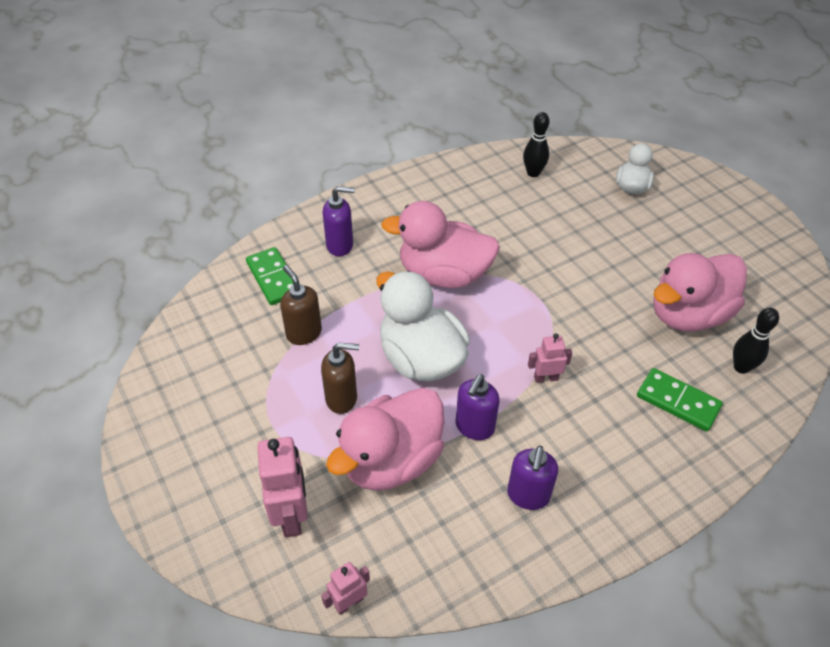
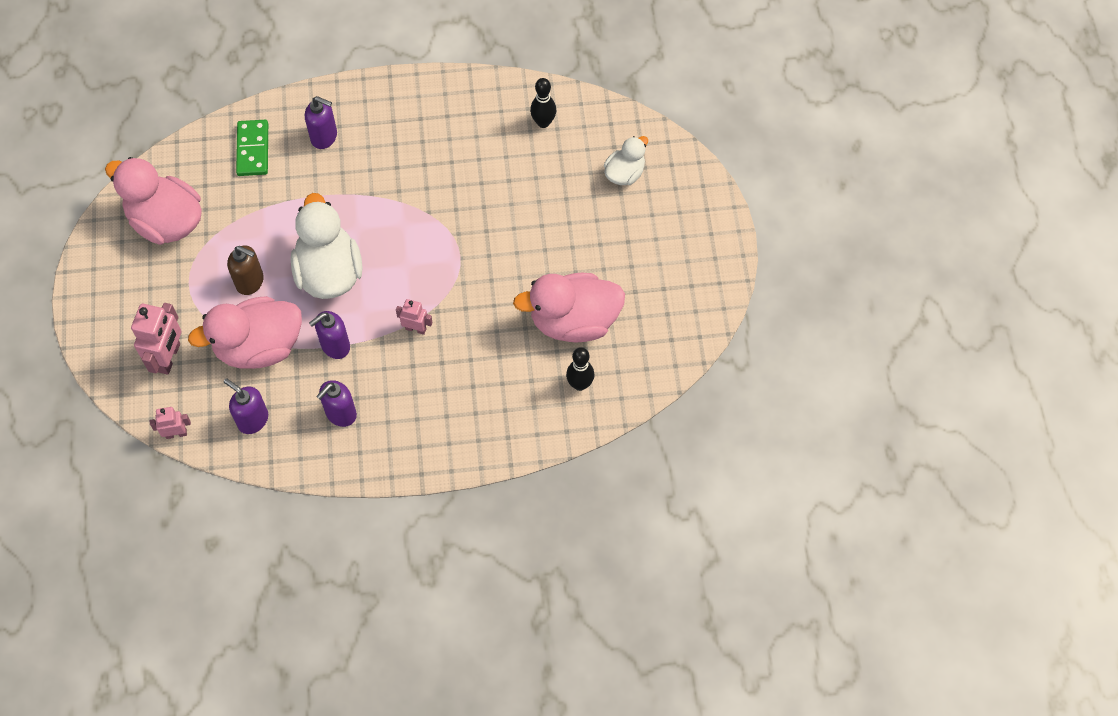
camera: 25 degrees right, 15 degrees up
brown soap dispenser [280,265,322,345] -> none
pink duck [381,201,500,288] -> pink duck moved to [105,157,202,245]
green domino [637,368,723,432] -> none
none -> purple soap dispenser [224,378,268,434]

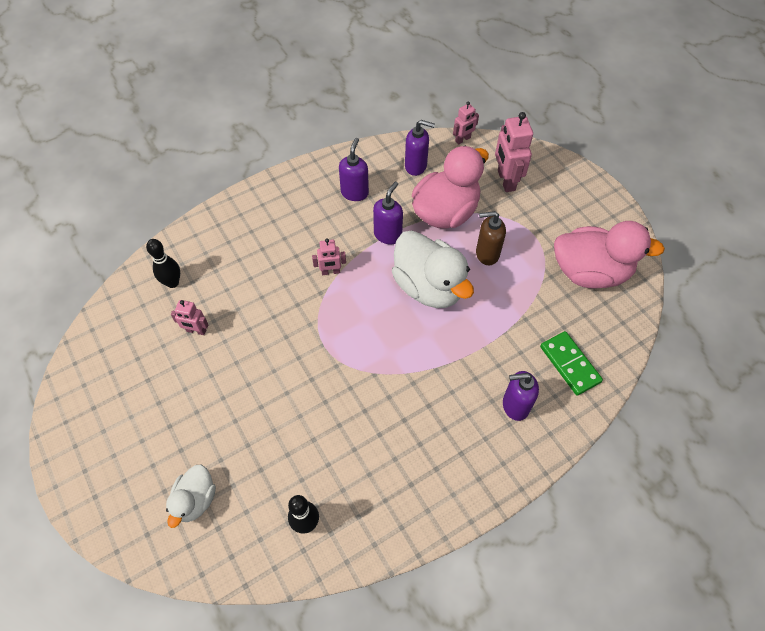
camera: 155 degrees right, 5 degrees down
pink duck [513,273,625,342] -> pink robot [171,300,208,335]

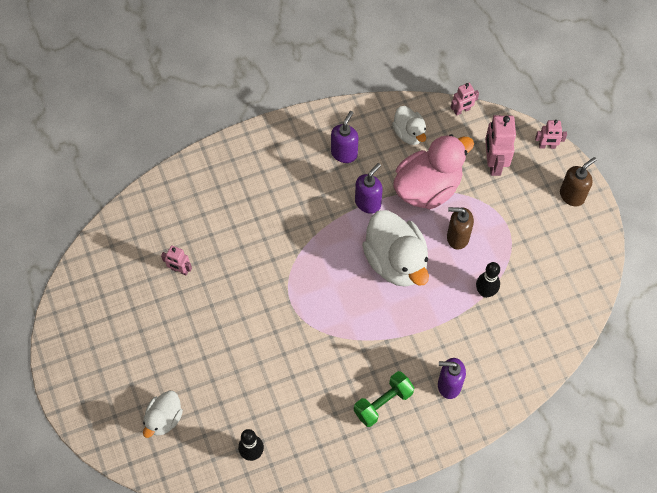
camera: 10 degrees right, 5 degrees up
black bowling pin [146,239,180,288] -> black bowling pin moved to [476,262,500,298]
pink robot [312,238,346,275] -> pink robot moved to [535,120,567,149]
purple soap dispenser [405,120,435,176] -> white duck [392,106,426,145]
green domino [540,331,603,396] -> none
pink duck [554,221,665,289] -> none
none -> green dumbbell [354,371,414,427]
none -> brown soap dispenser [560,157,597,206]

